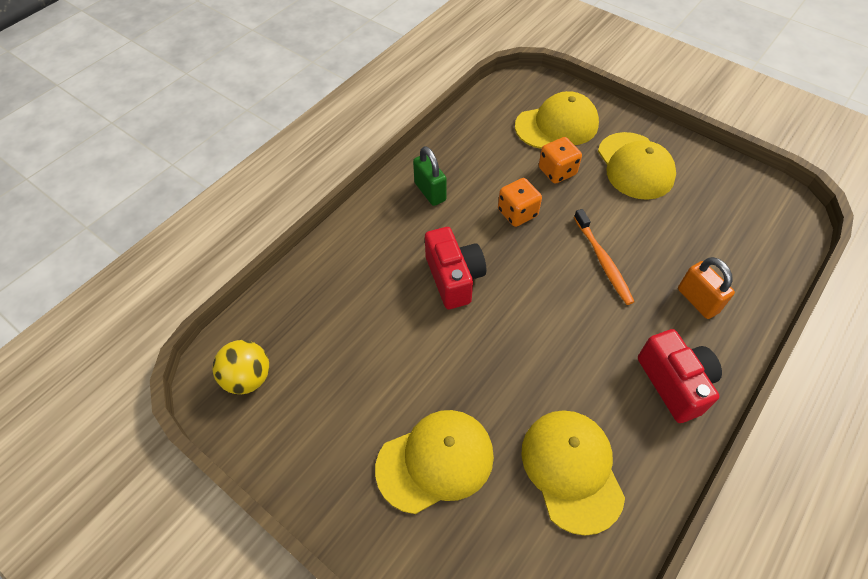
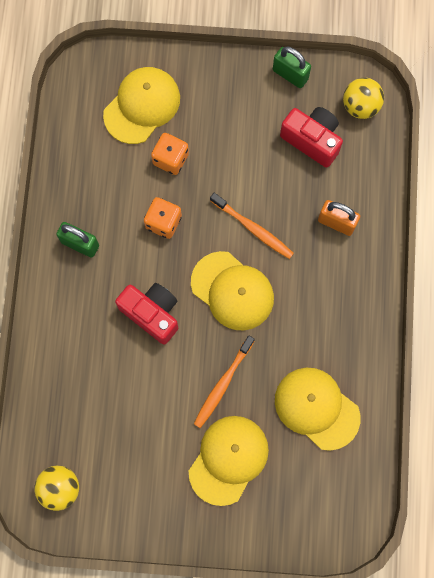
camera: 35 degrees left, 20 degrees up
yellow cap [598,132,676,200] -> yellow cap moved to [191,251,274,330]
red camera [638,329,722,423] -> red camera moved to [280,107,343,168]
none -> orange toothbrush [194,336,255,428]
none -> green padlock [273,46,311,88]
none -> yellow ball [343,78,384,119]

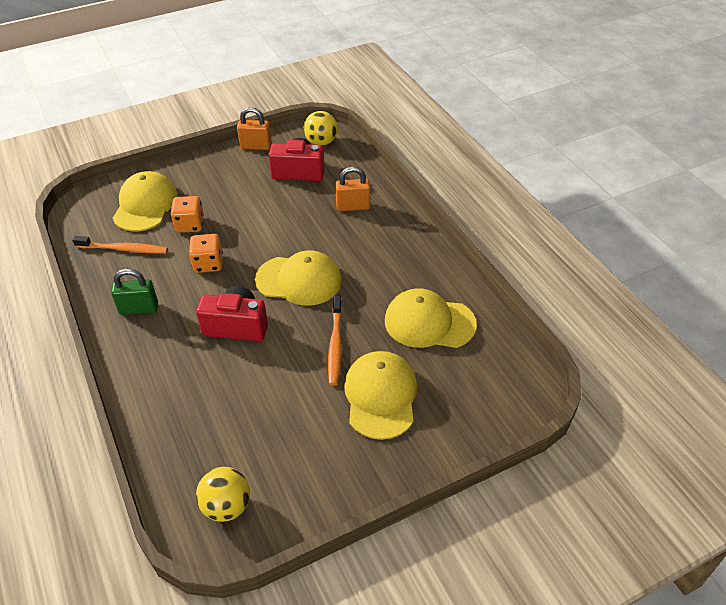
camera: 30 degrees left, 30 degrees down
orange toothbrush [210,193,294,259] -> orange toothbrush moved to [72,236,168,254]
green padlock [273,46,311,88] -> orange padlock [237,107,272,150]

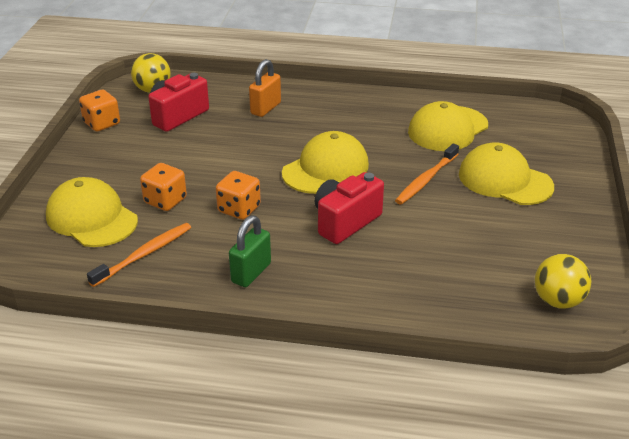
camera: 55 degrees left, 10 degrees down
orange padlock [237,107,272,150] -> orange dice [79,90,120,131]
orange toothbrush [328,296,342,386] -> orange toothbrush turned 90 degrees clockwise [395,144,459,205]

